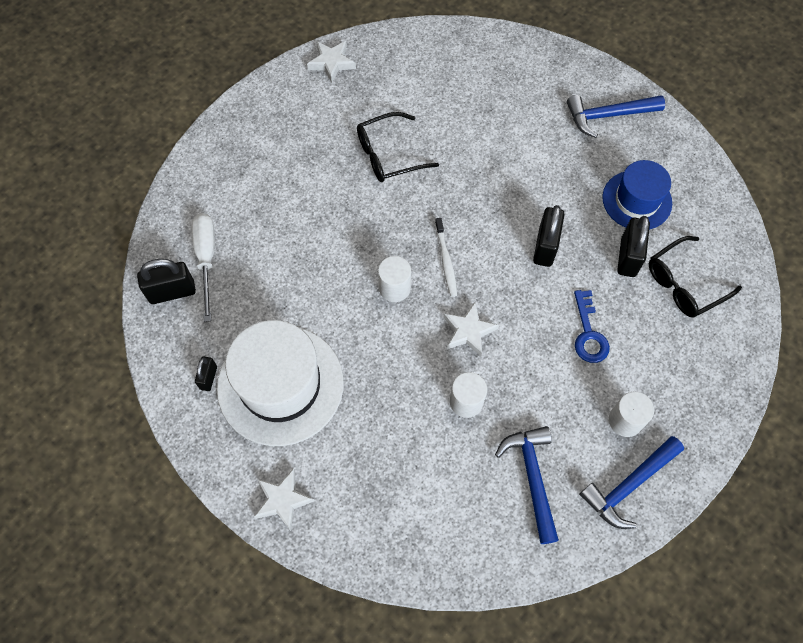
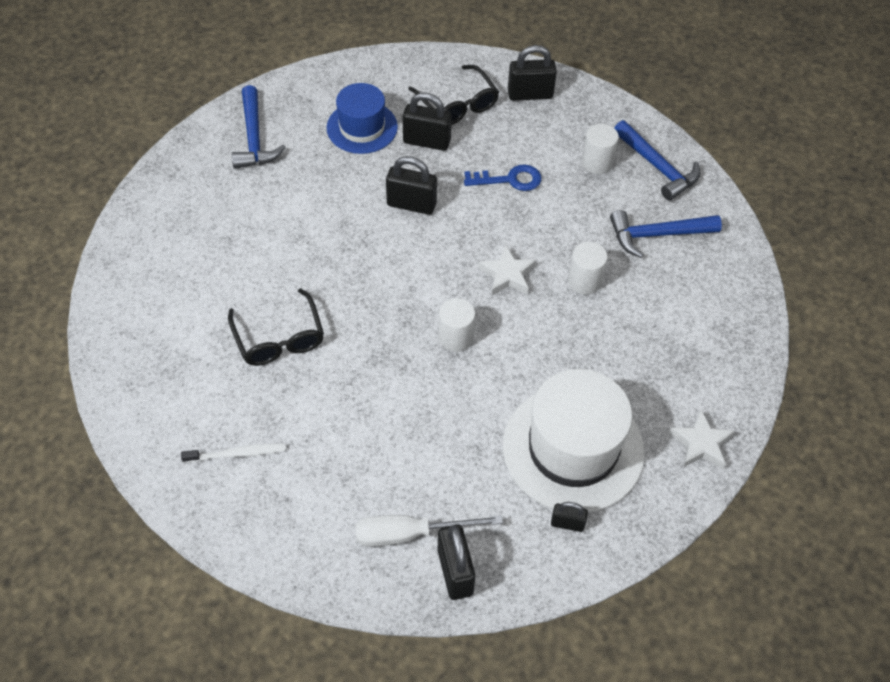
camera: 90 degrees left, 10 degrees down
white star [307,41,356,83] -> none
white toothbrush [435,218,457,297] -> white toothbrush moved to [181,443,286,463]
none -> black padlock [508,45,557,101]

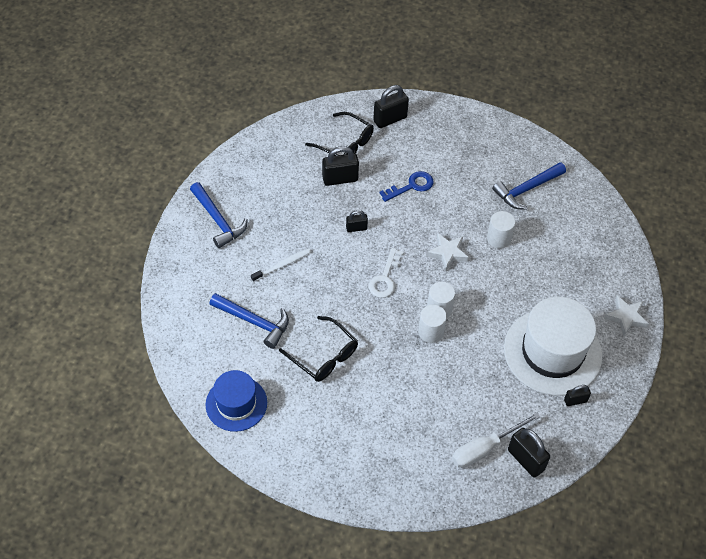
camera: 25 degrees left, 0 degrees up
white toothbrush [181,443,286,463] -> white toothbrush moved to [251,248,311,282]
blue hat [327,83,398,154] -> blue hat moved to [206,370,267,432]
black padlock [386,156,437,215] -> black padlock [346,210,368,232], size x0.58
white cylinder [582,124,619,174] -> white cylinder moved to [418,304,447,343]
blue hammer [615,120,700,201] -> blue hammer moved to [210,293,289,349]
none -> white key [368,248,403,298]

